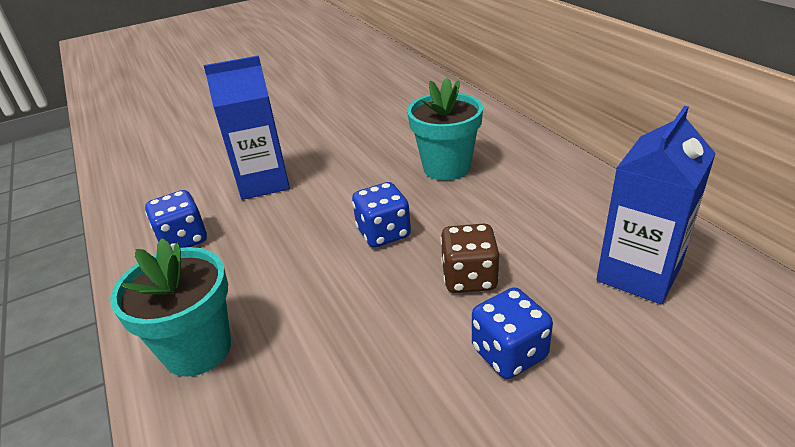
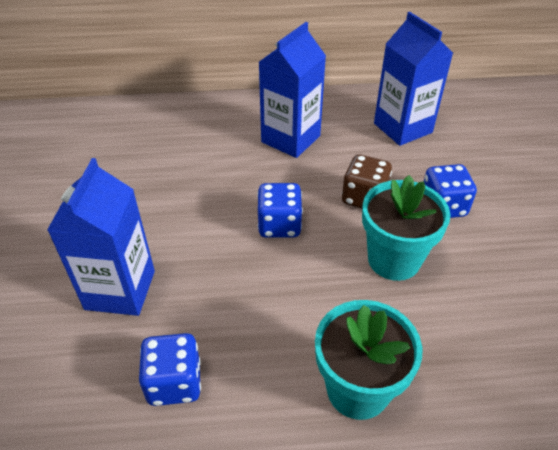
camera: 70 degrees left, 10 degrees up
turquoise flower pot [407,78,483,180] -> turquoise flower pot moved to [362,175,451,281]
none -> blue carton [259,22,326,158]

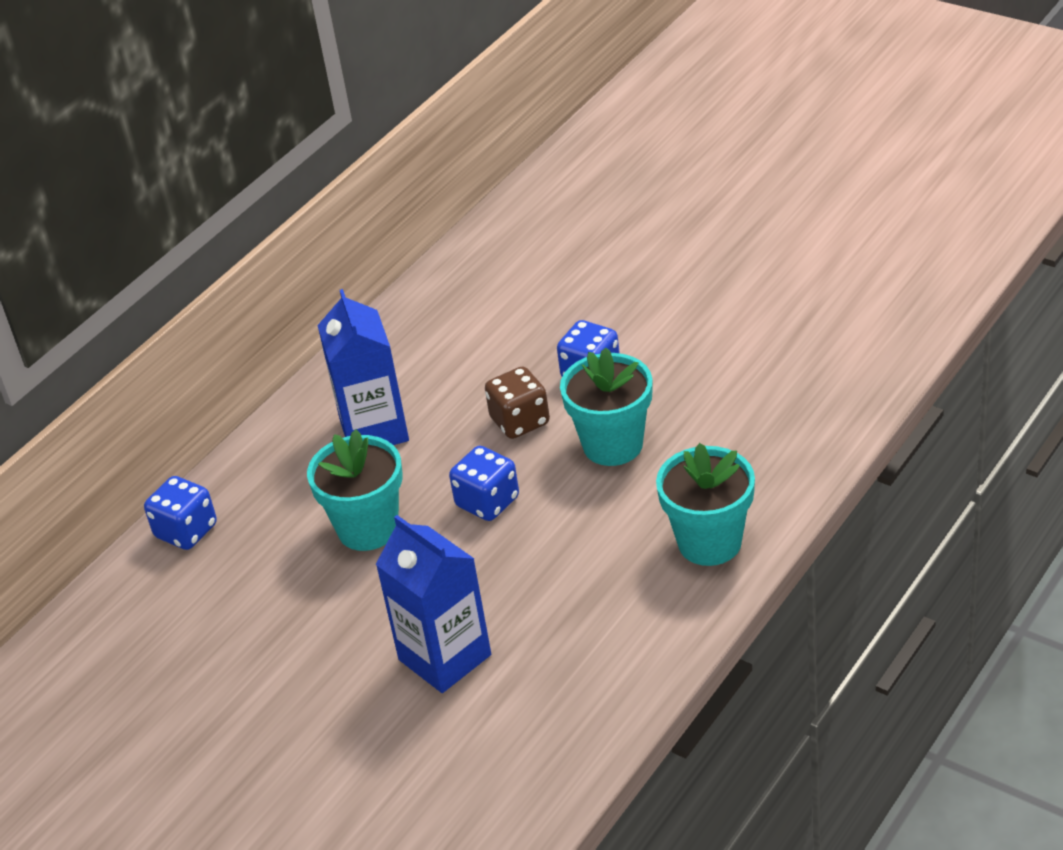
camera: 45 degrees left, 5 degrees down
blue dice [139,333,201,406] -> blue dice moved to [144,476,217,550]
blue carton [374,12,453,146] -> none
none -> turquoise flower pot [307,429,403,551]

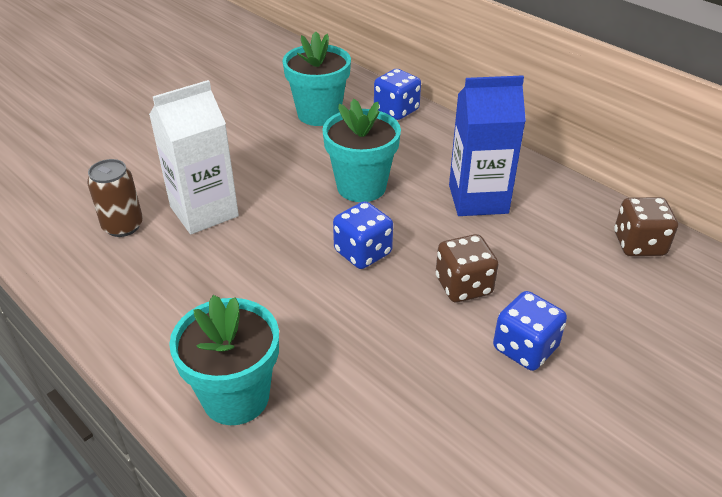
camera: 95 degrees right, 0 degrees up
blue carton [376,515,491,693] -> white carton [149,80,239,234]
turquoise flower pot [560,348,652,466] -> turquoise flower pot moved to [283,31,351,126]
none -> brown can [87,159,143,237]
none -> brown dice [614,197,678,256]

